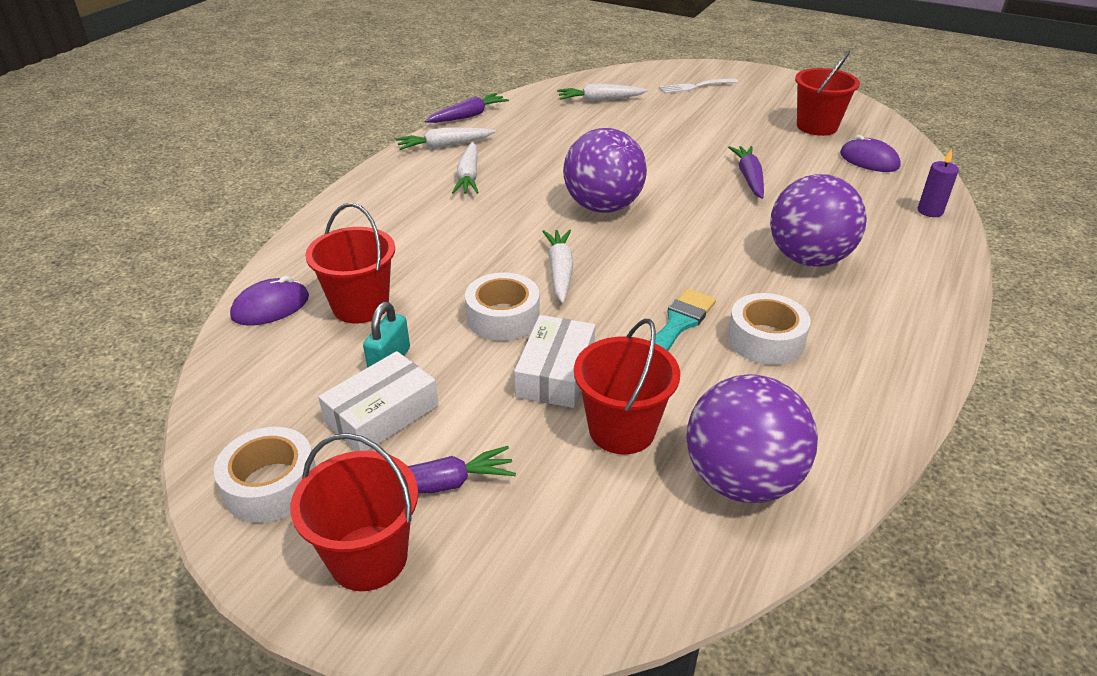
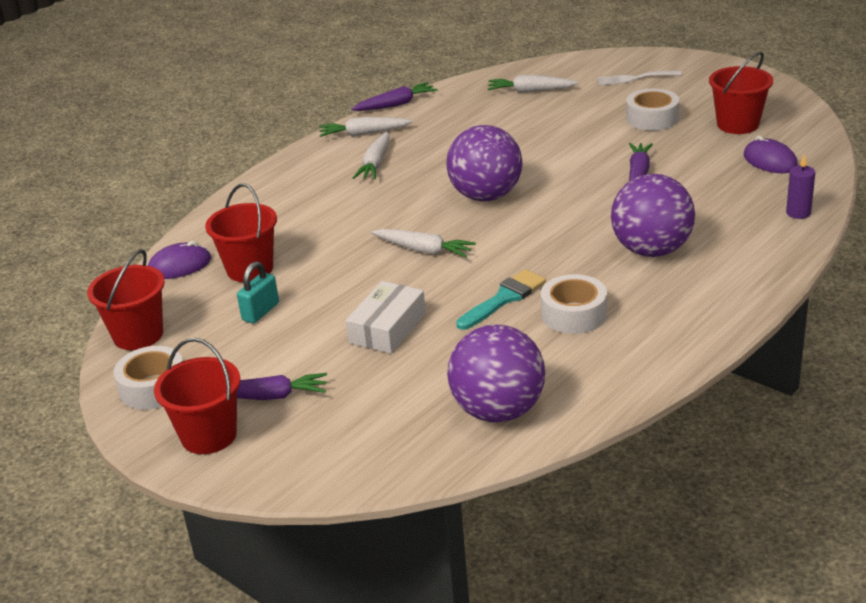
camera: 15 degrees right, 5 degrees down
white box [318,351,438,451] -> none
white tape [465,273,540,341] -> white tape moved to [626,88,679,131]
white carrot [542,230,574,303] -> white carrot turned 105 degrees clockwise [371,229,476,258]
red bucket [574,319,680,454] -> red bucket moved to [87,249,165,350]

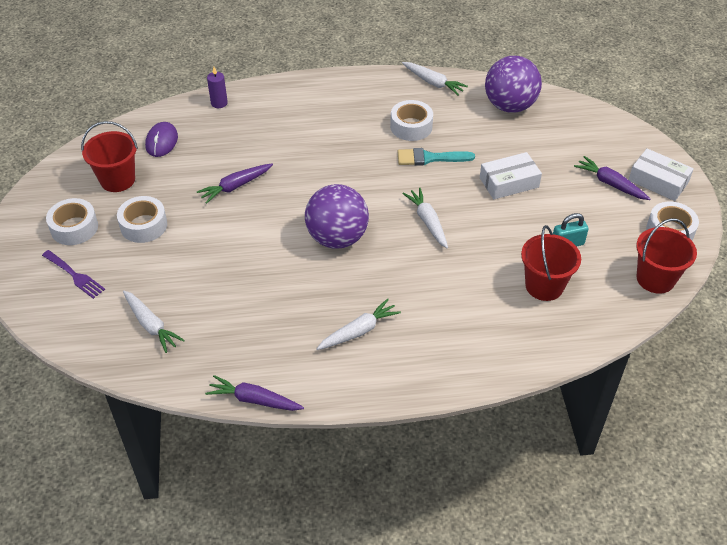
camera: 140 degrees left, 15 degrees up
purple mouse [147,241,211,279] -> none
red bucket [154,338,241,454] -> white box [629,148,694,201]
white carrot [319,117,413,137] -> white carrot moved to [402,62,468,96]
white fork [597,70,682,85] -> purple fork [42,250,105,299]
purple ball [611,174,695,257] -> none
none -> white tape [46,198,98,245]

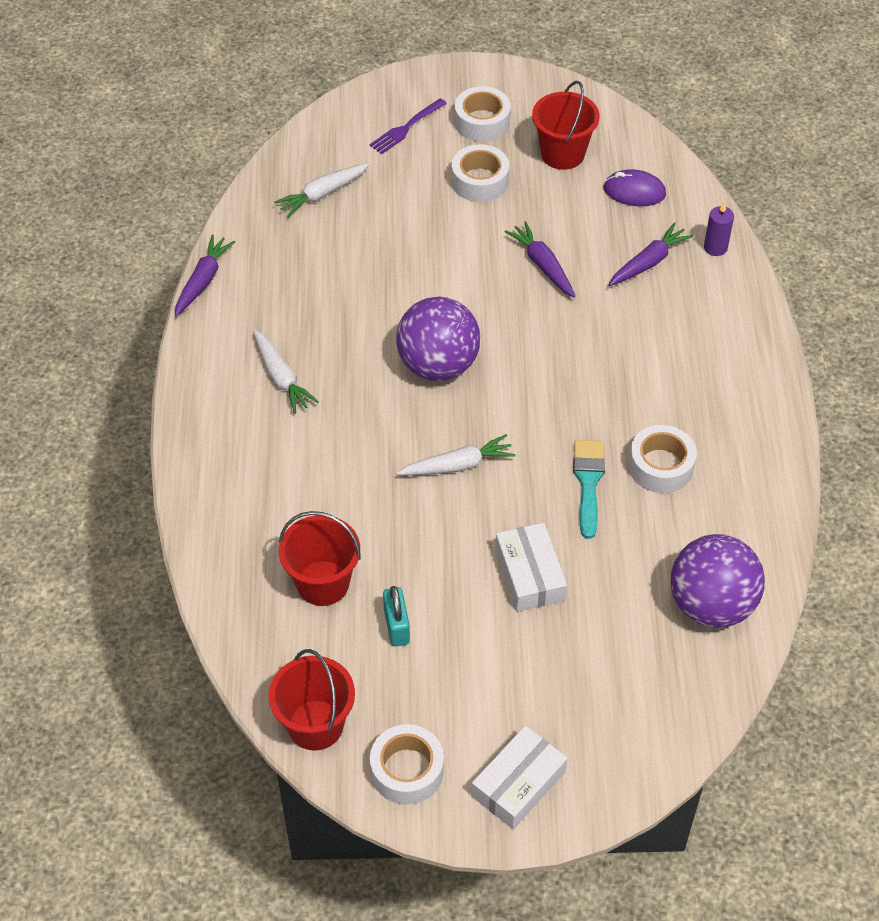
camera: 95 degrees right, 5 degrees up
white carrot [402,62,468,96] -> none
purple carrot [574,156,650,200] -> purple carrot moved to [609,222,694,286]

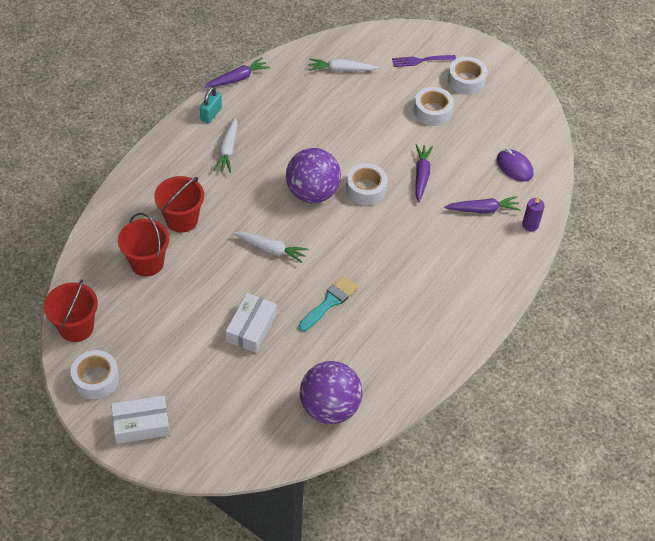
camera: 35 degrees right, 0 degrees up
turquoise padlock [383,586,410,647] -> turquoise padlock moved to [200,87,222,124]
red bucket [532,81,600,170] -> red bucket moved to [154,176,204,233]
white tape [629,425,697,493] -> white tape moved to [346,163,387,205]

